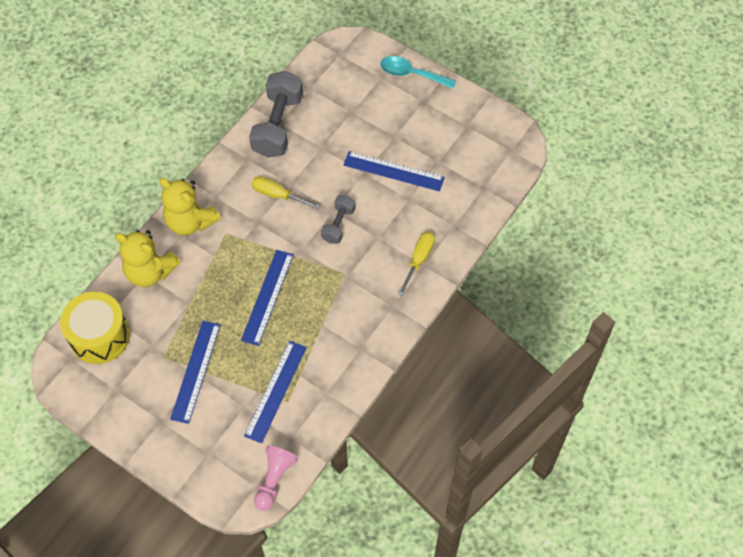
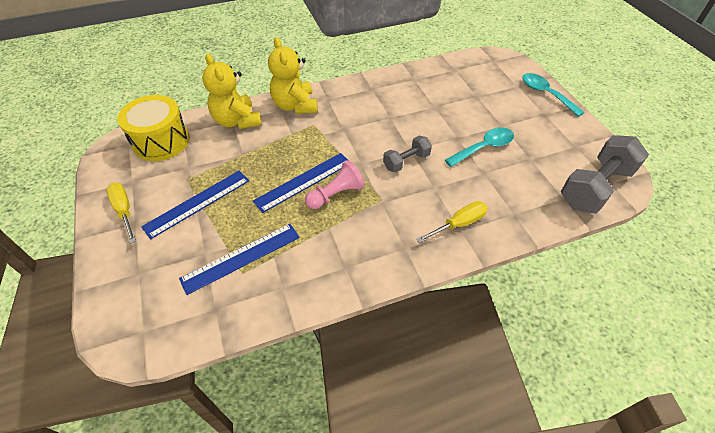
camera: 35 degrees right, 10 degrees down
grey dumbbell [249,71,303,158] -> grey dumbbell moved to [561,135,649,214]
yellow screwdriver [252,176,320,209] -> yellow screwdriver moved to [106,183,136,243]
pink pawn [254,445,298,511] -> pink pawn moved to [305,160,365,209]
blue ruler [343,151,445,191] -> turquoise spoon [445,127,514,167]

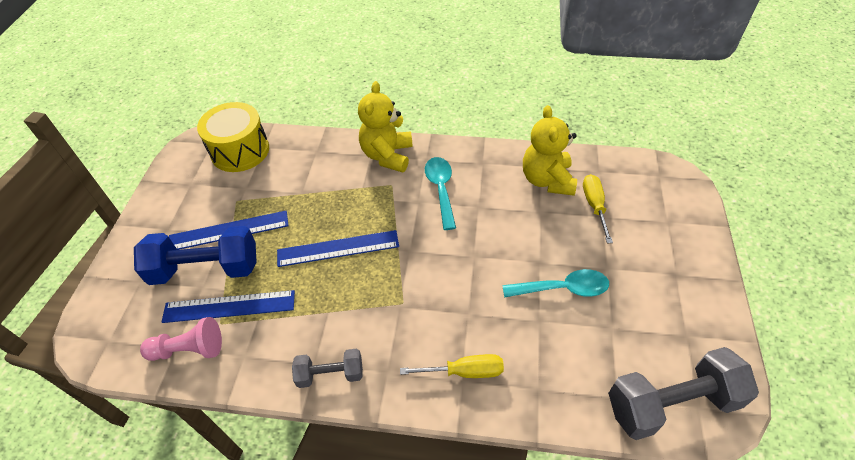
camera: 30 degrees right, 0 degrees up
yellow screwdriver [106,183,136,243] -> yellow screwdriver moved to [583,174,613,243]
yellow teddy bear [202,54,262,129] -> yellow teddy bear moved to [523,105,577,196]
pink pawn [305,160,365,209] -> pink pawn moved to [140,317,222,361]
grey dumbbell [383,136,432,173] -> grey dumbbell moved to [292,349,363,388]
turquoise spoon [522,73,585,117] -> turquoise spoon moved to [425,157,456,230]
none -> blue dumbbell [134,226,257,285]

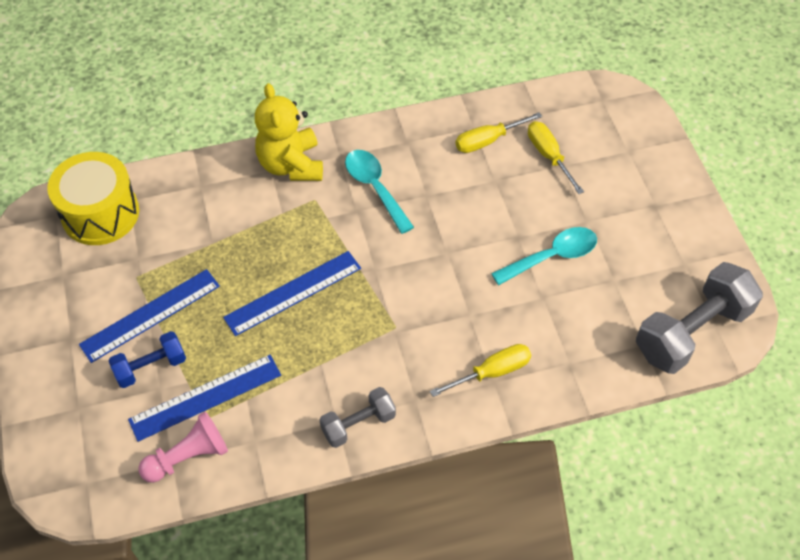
camera: 25 degrees left, 5 degrees up
blue dumbbell [134,226,257,285] -> blue dumbbell [109,331,186,388], size x0.55
yellow teddy bear [523,105,577,196] -> yellow screwdriver [455,112,542,153]

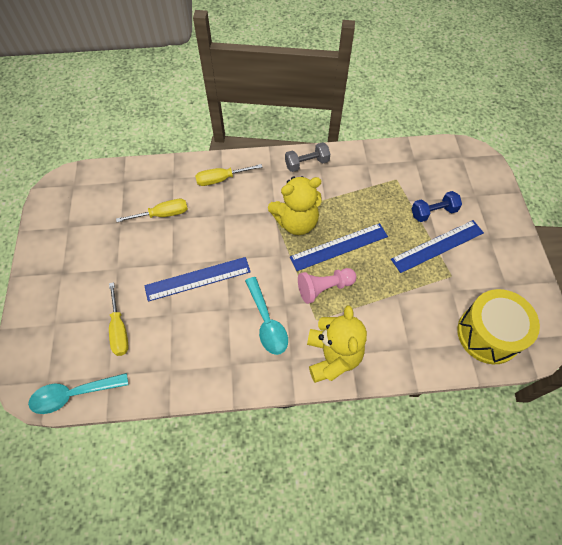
camera: 170 degrees left, 5 degrees up
blue ruler [128,355,281,442] -> blue ruler moved to [144,257,251,302]
pink pawn [139,411,228,483] -> pink pawn moved to [298,268,356,304]
yellow screwdriver [455,112,542,153] -> yellow screwdriver moved to [116,199,188,222]
turquoise spoon [491,227,597,285] -> turquoise spoon moved to [28,373,128,414]
grey dumbbell [636,262,763,374] -> none
none -> yellow teddy bear [268,176,322,235]

